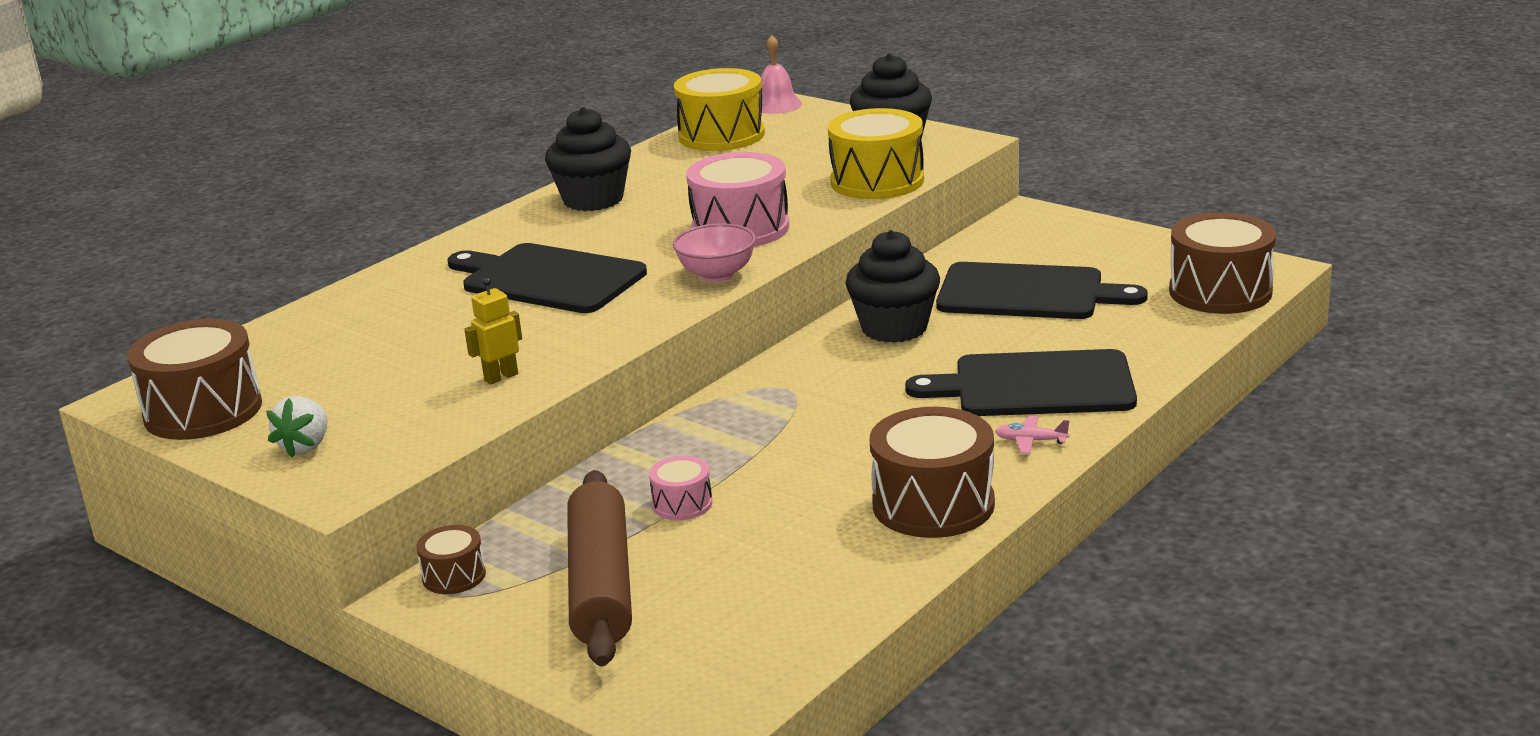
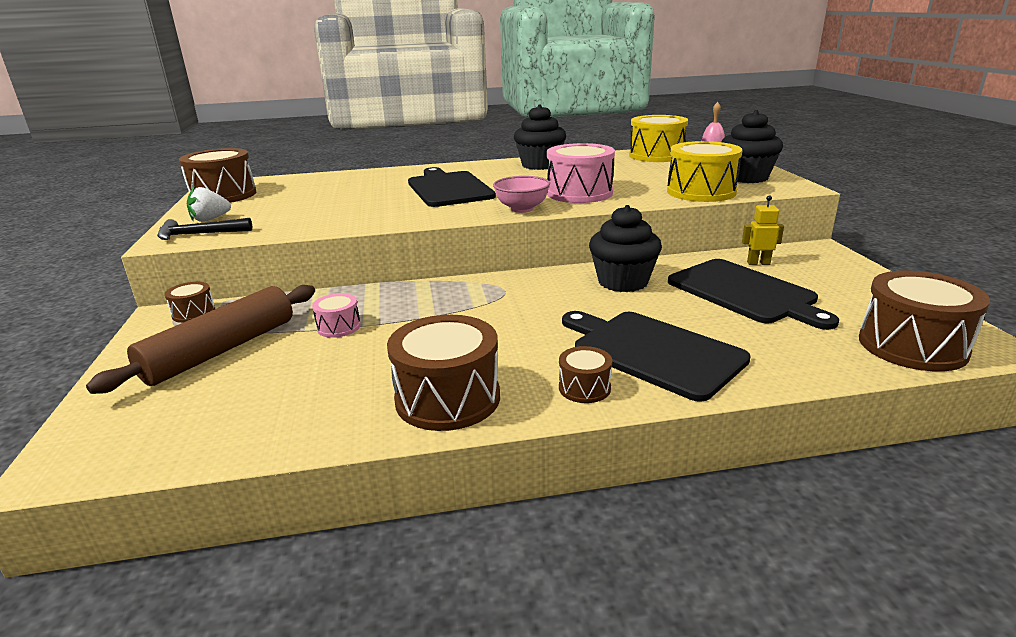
camera: 40 degrees right, 0 degrees up
yellow robot [464,278,522,384] -> yellow robot moved to [742,195,784,265]
pink plane [995,415,1069,454] -> brown drum [559,346,612,403]
none -> black hammer [157,218,252,240]

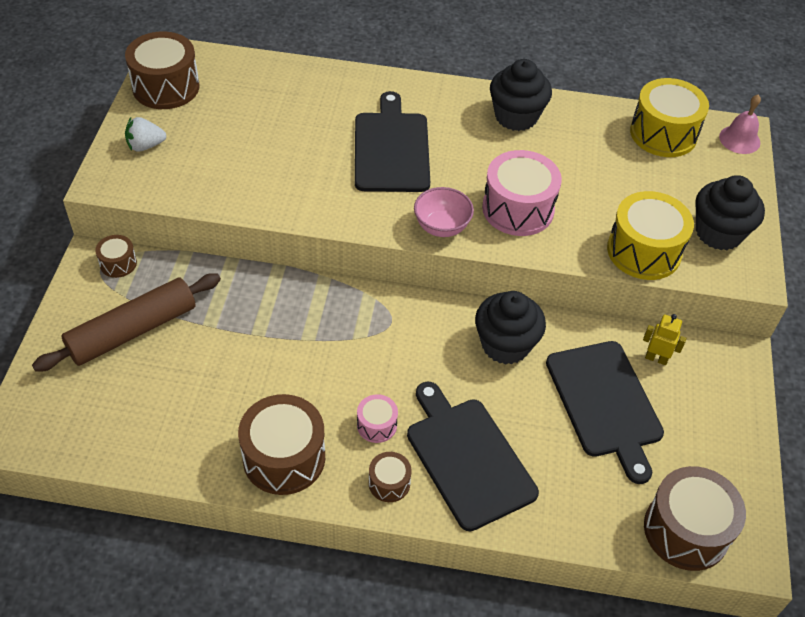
camera: 15 degrees right, 25 degrees up
black hammer [157,218,252,240] -> none
pink drum [312,293,361,338] -> pink drum moved to [357,394,398,443]

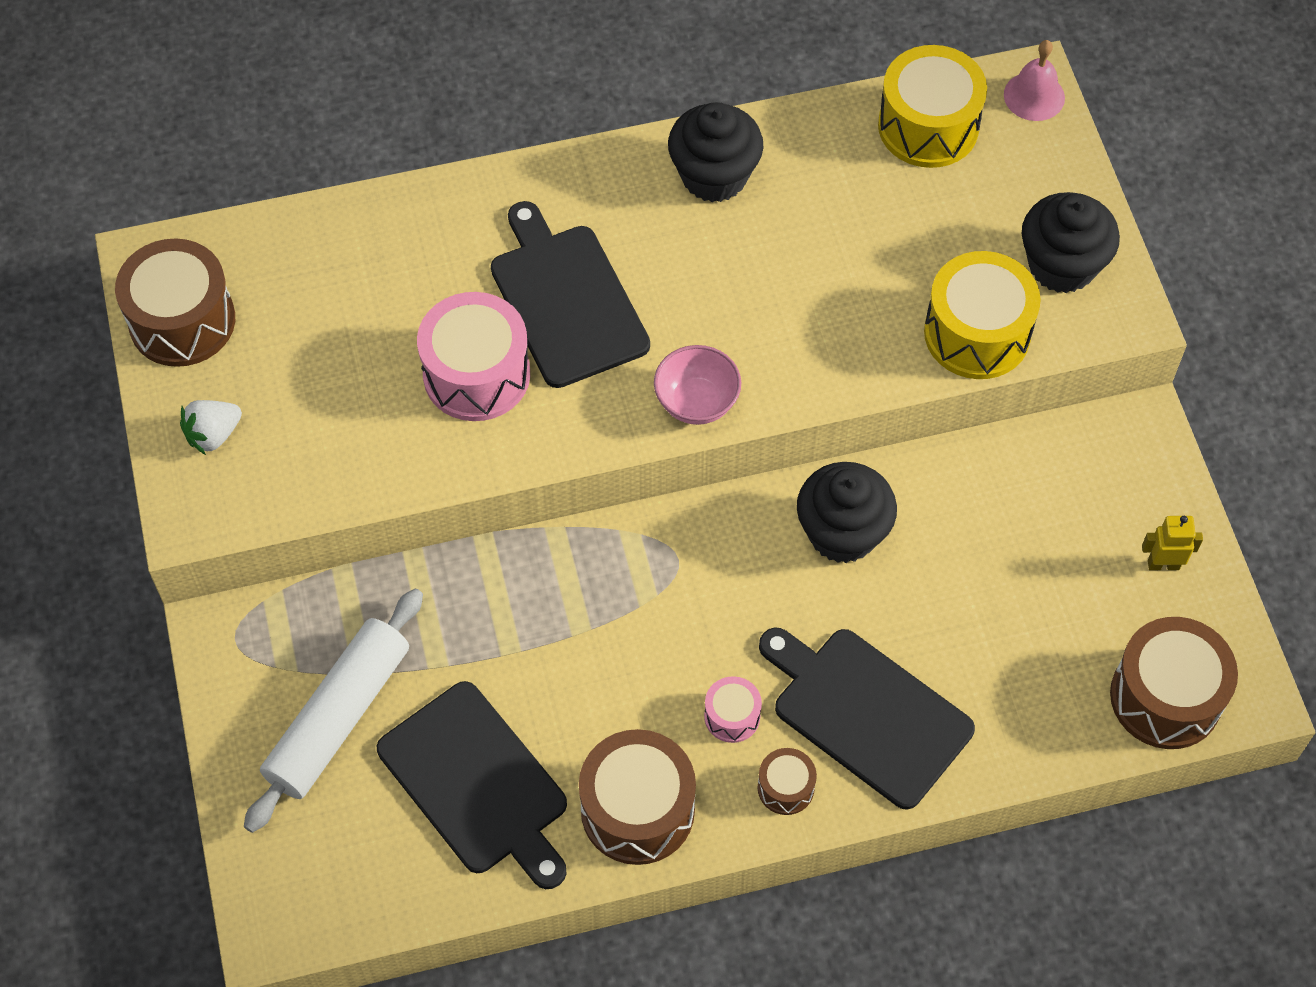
camera: 20 degrees left, 10 degrees up
brown rolling pin [32,273,221,372] -> white rolling pin [244,589,423,833]
brown drum [95,235,137,278] -> none
pink drum [482,150,562,236] -> pink drum moved to [417,292,530,421]
black cutting board [546,341,664,484] -> black cutting board moved to [377,681,567,889]
yellow robot [643,314,686,365] -> yellow robot moved to [1142,516,1203,570]

